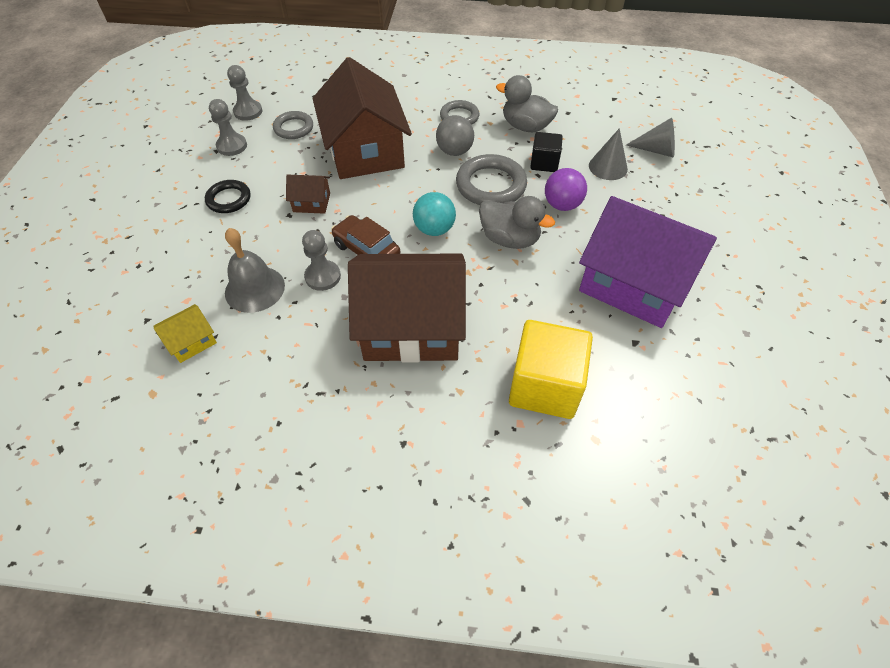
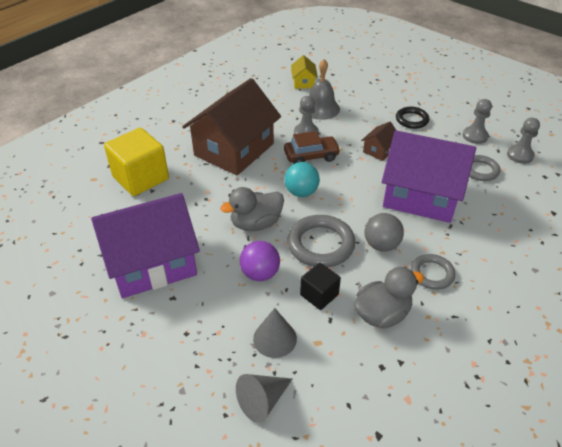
camera: 125 degrees right, 10 degrees down
brown house [313,57,412,179] -> purple house [382,130,476,223]

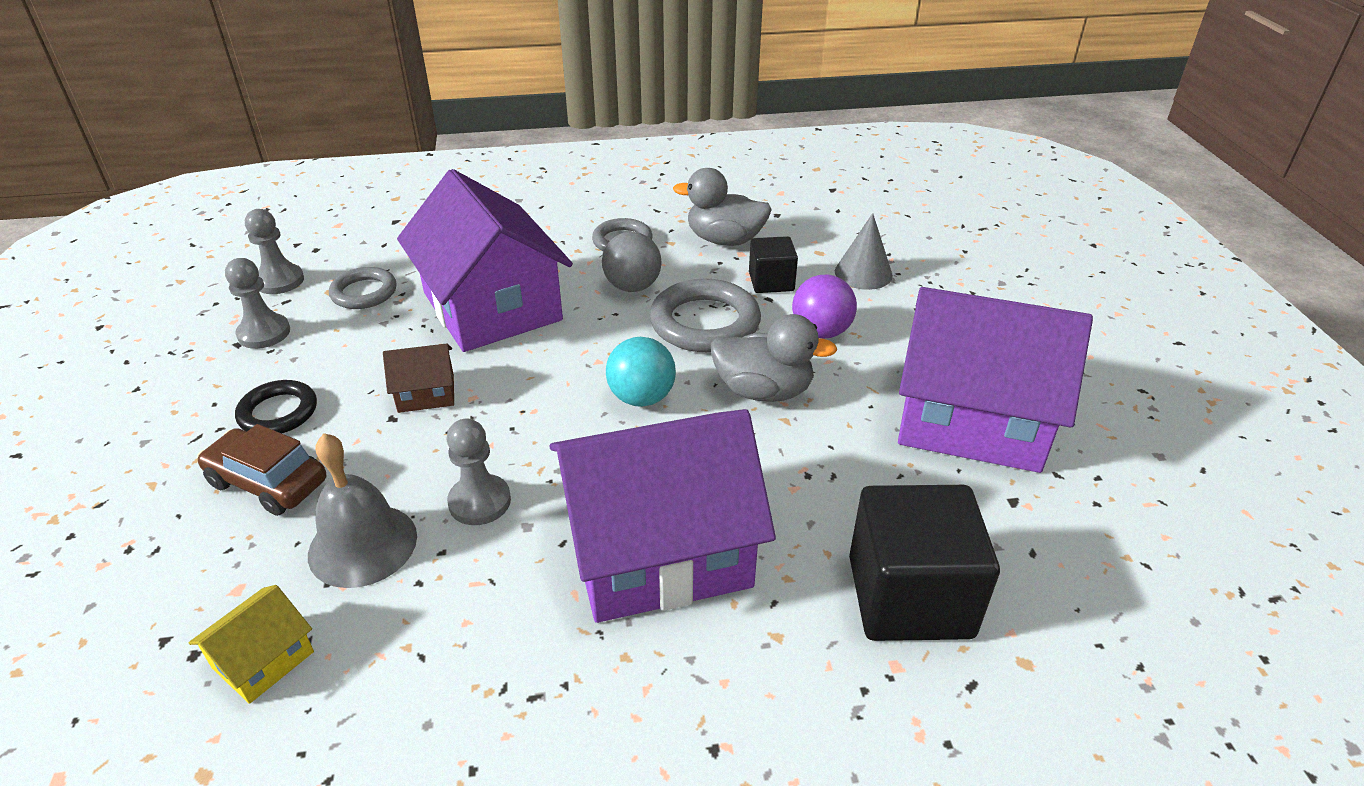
camera: 140 degrees left, 5 degrees down
yellow cube [104,128,169,196] -> black cube [849,485,1000,641]
brown house [182,78,281,176] -> purple house [549,409,776,623]
grey cone [236,374,292,423] -> none
brown car [284,131,341,164] -> brown car moved to [197,424,326,516]

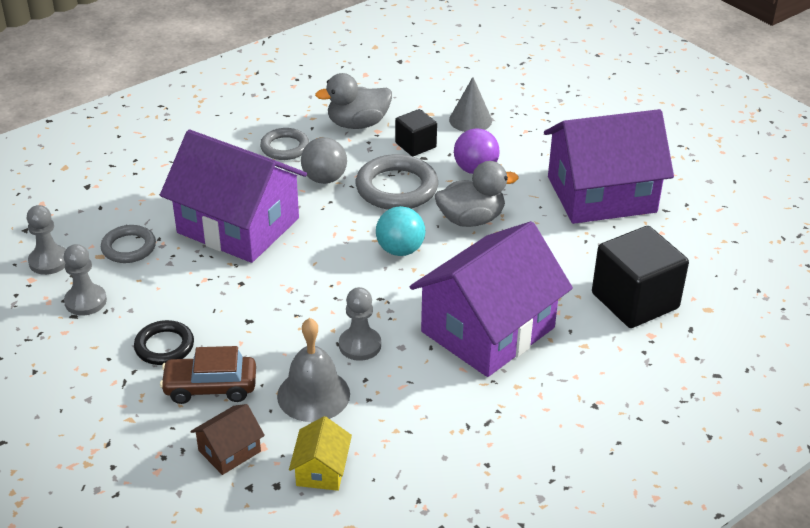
camera: 30 degrees left, 0 degrees up
brown house [383,344,454,413] -> brown house moved to [190,404,265,475]

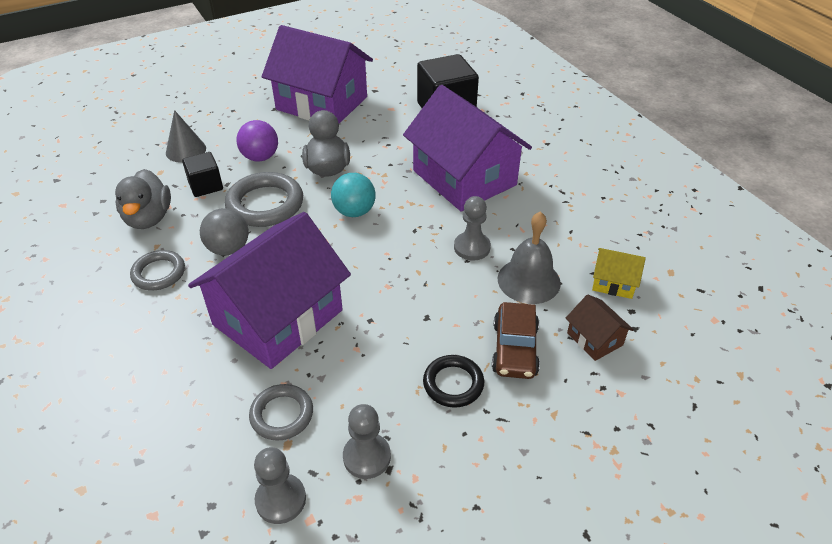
camera: 80 degrees left, 5 degrees up
purple house [544,109,674,224] -> purple house turned 60 degrees counterclockwise [262,25,373,123]

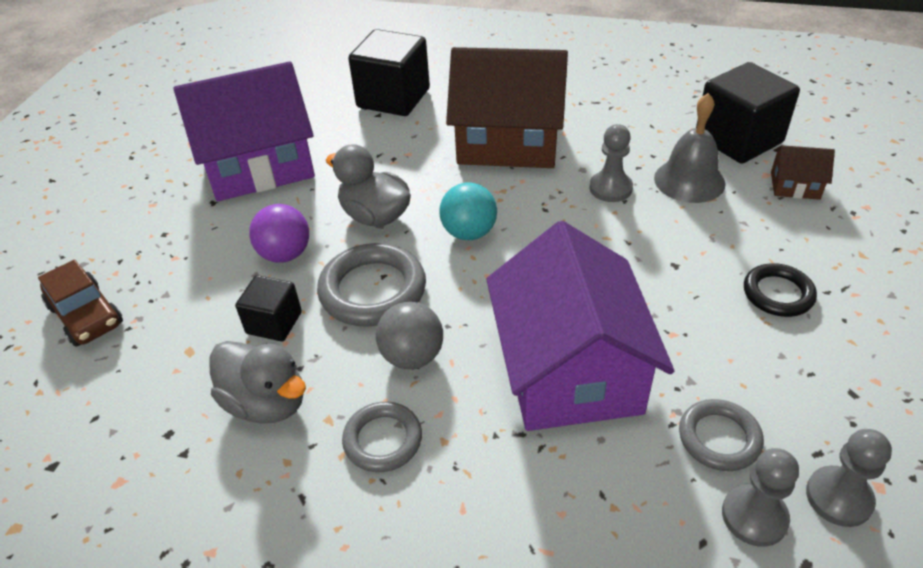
camera: 45 degrees left, 0 degrees up
grey cone [166,110,206,163] -> none
grey pawn [343,404,391,479] -> grey pawn moved to [722,448,799,547]
purple house [403,85,532,211] -> brown house [446,47,568,168]
brown car [492,302,540,379] -> brown car moved to [38,259,123,347]
yellow house [592,248,646,299] -> black cube [696,62,800,164]

